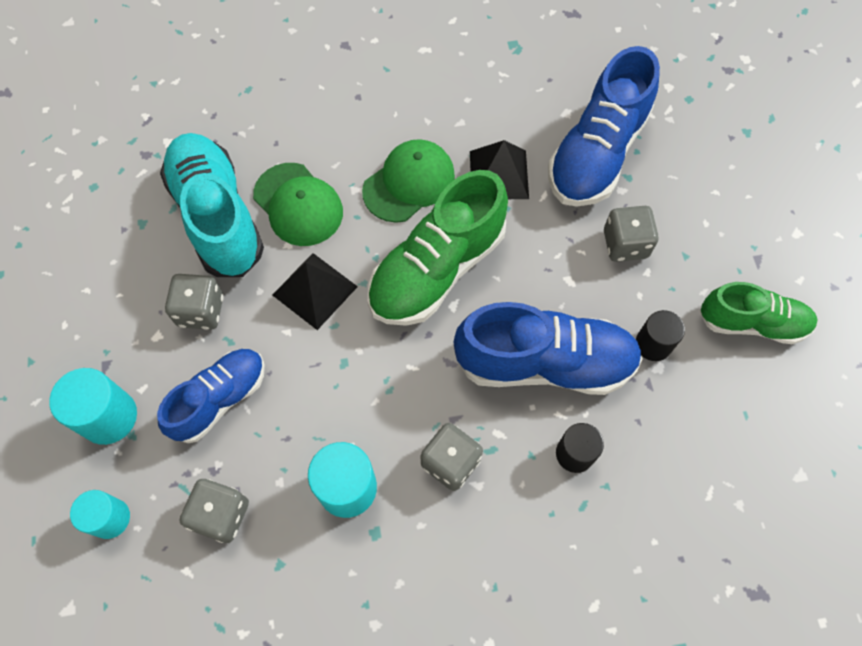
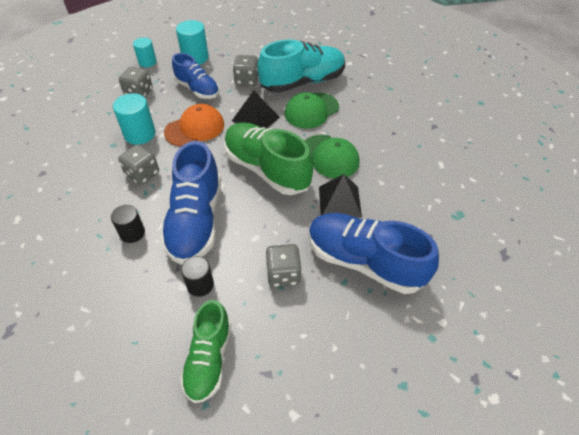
camera: 90 degrees right, 15 degrees down
none -> orange cap [164,104,224,146]

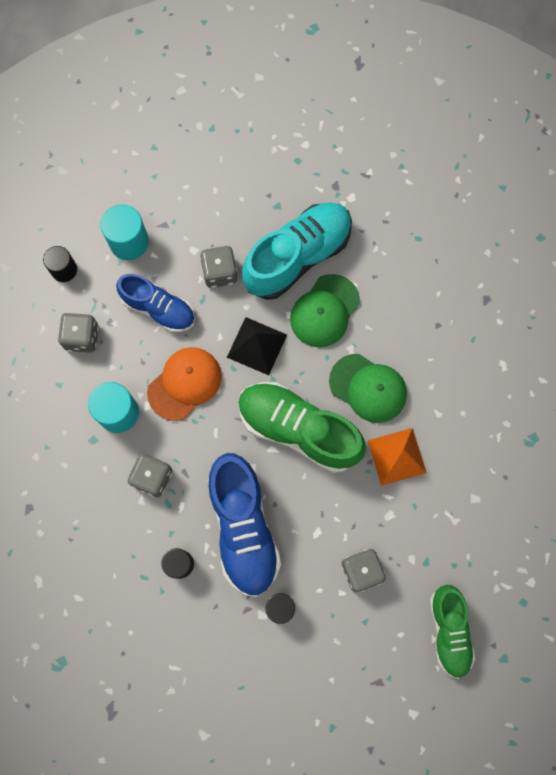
camera: 15 degrees left, 25 degrees up
turquoise cylinder [133,38,157,67] -> black cylinder [43,246,77,282]
green shoe [180,300,231,403] -> green shoe moved to [430,585,475,679]
blue shoe [309,213,439,294] -> none
black pyramid [319,174,362,218] -> orange pyramid [368,428,427,486]

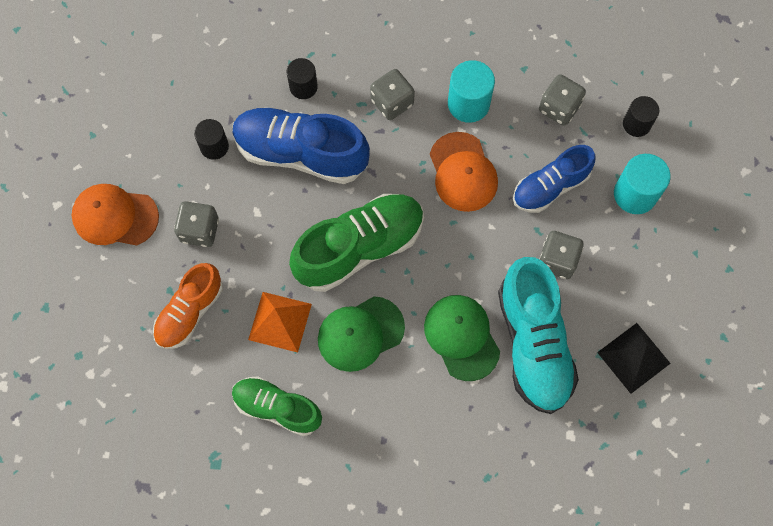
camera: 120 degrees right, 5 degrees down
black pyramid [227,317,287,375] -> black pyramid moved to [597,323,671,394]
green shoe [430,585,475,679] -> green shoe moved to [232,376,322,436]
none -> orange cap [71,184,159,246]
none -> orange shoe [153,263,223,349]

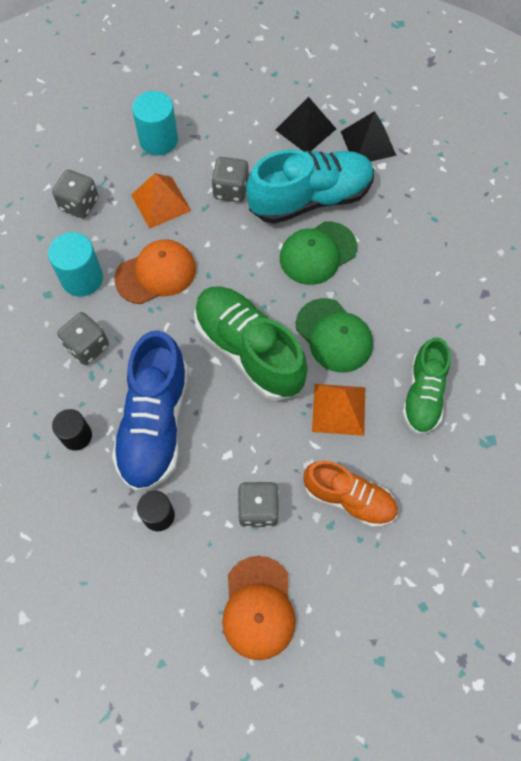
camera: 100 degrees left, 5 degrees down
blue shoe [513,145,595,213] -> orange pyramid [131,173,191,229]
black cylinder [623,96,659,137] -> none
none -> black pyramid [340,111,397,161]

